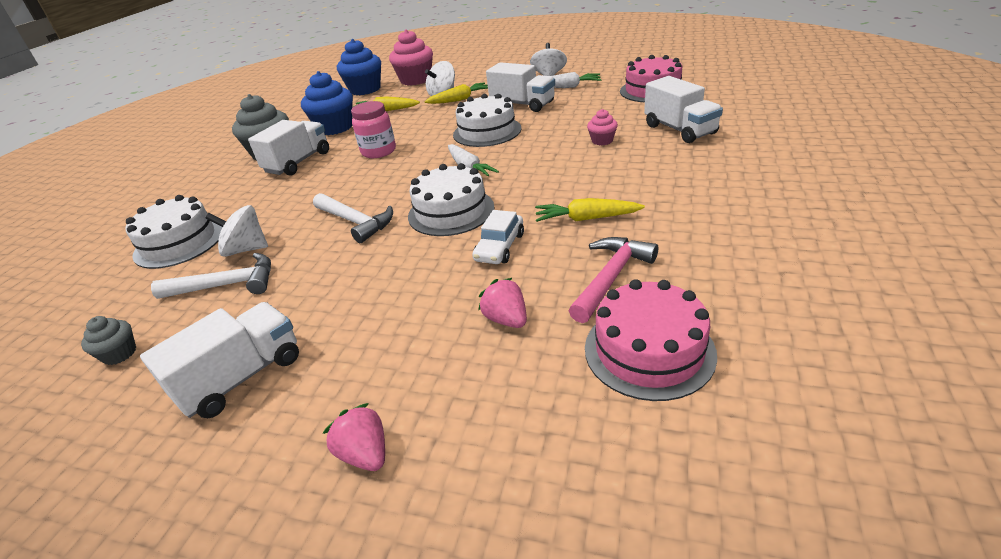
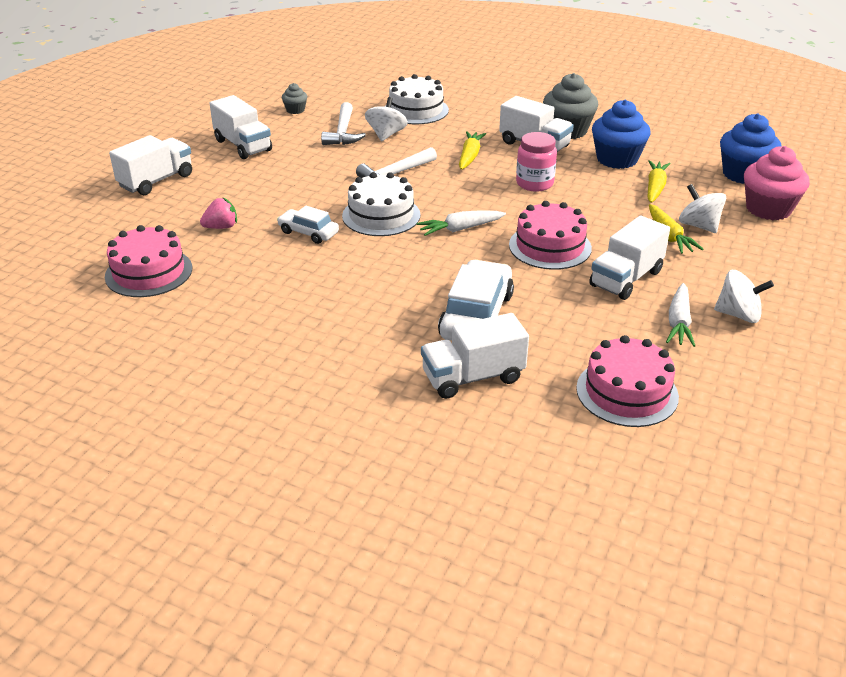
camera: 95 degrees right, 0 degrees up
pink strawberry [323,403,385,471] -> white truck [109,135,192,195]
white cake [453,94,521,147] -> pink cake [509,201,592,270]
yellow carrot [535,198,645,222] -> yellow carrot moved to [459,131,486,170]
pink hammer [569,237,658,323] -> none
pink cupcake [587,109,618,145] -> white car [438,260,514,341]

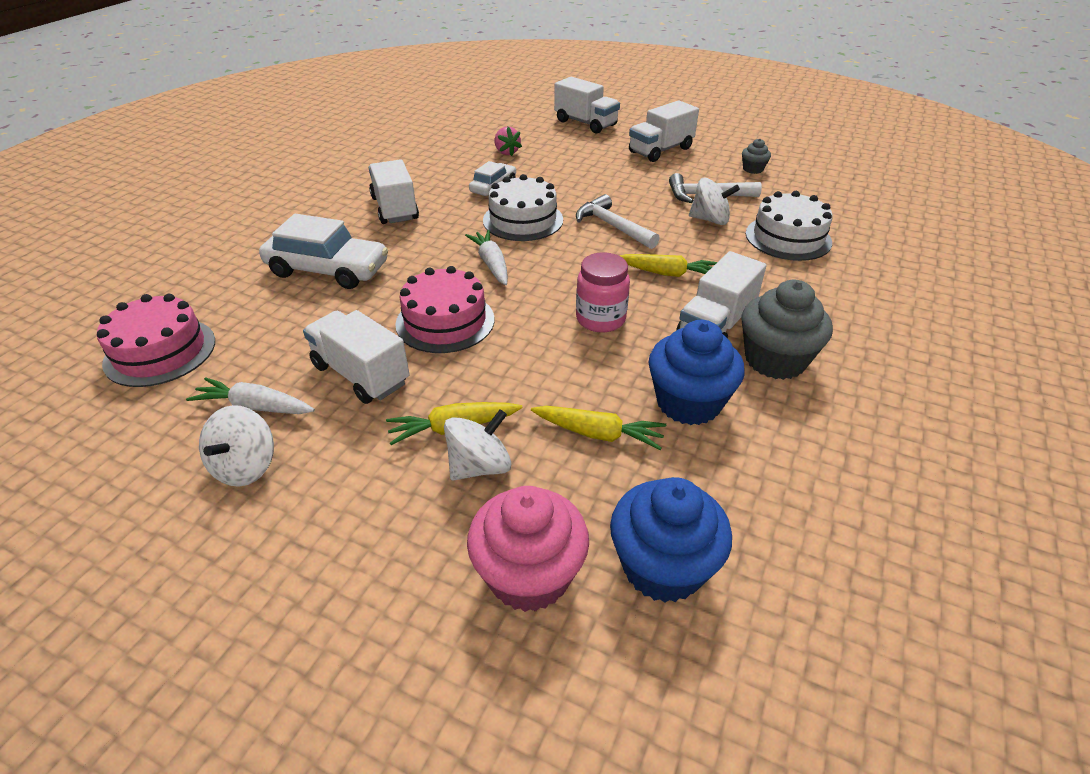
camera: 90 degrees right, 5 degrees up
pink cake [105,225,192,297] -> none
white truck [421,313,529,399] -> white truck moved to [369,159,419,224]

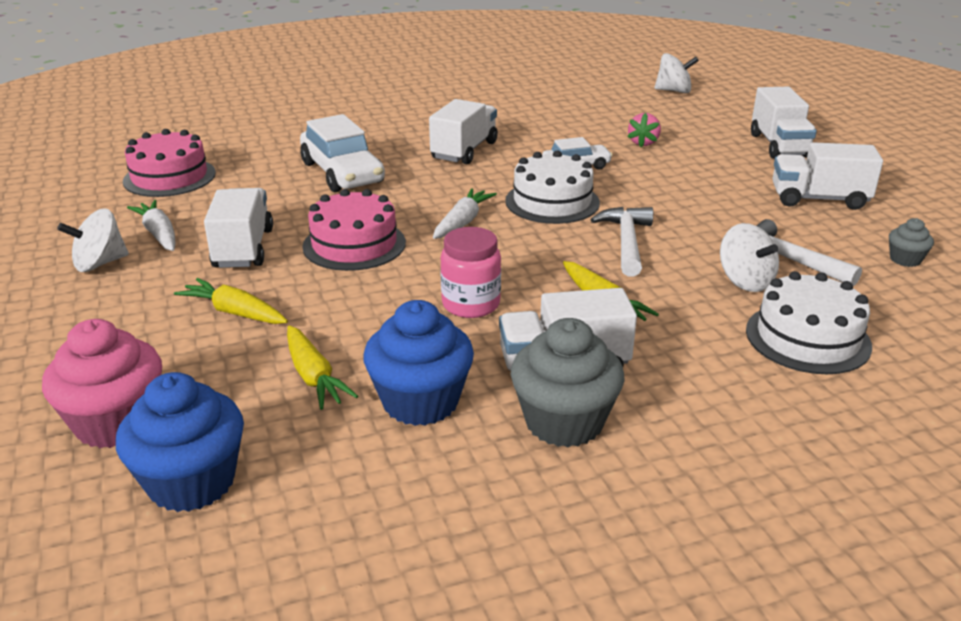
camera: 45 degrees right, 10 degrees down
white spinning top [444,409,511,480] -> white spinning top moved to [655,53,699,93]

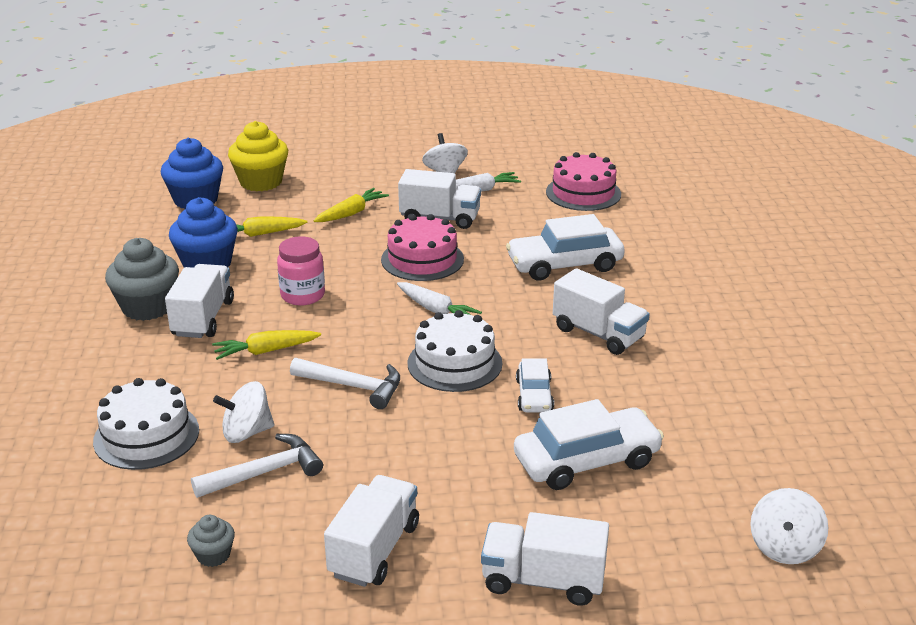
camera: 105 degrees right, 0 degrees up
pink cupcake [42,319,162,448] -> yellow cupcake [228,121,288,192]
pink strawberry [628,113,661,147] -> white car [514,399,664,490]

